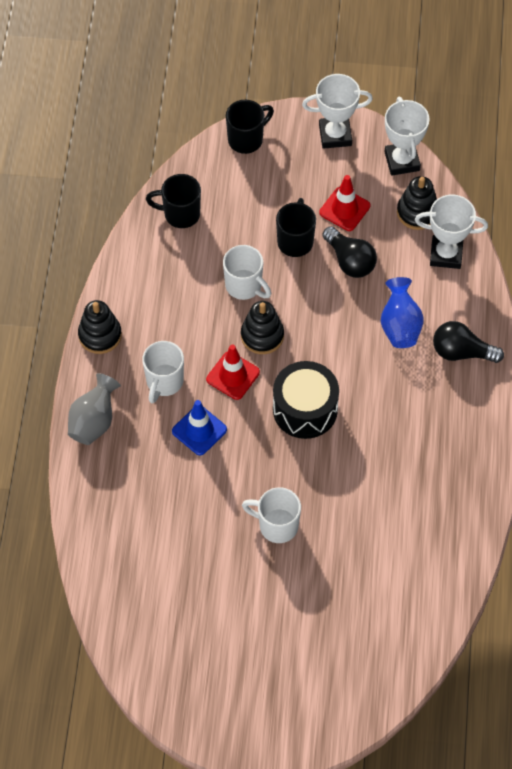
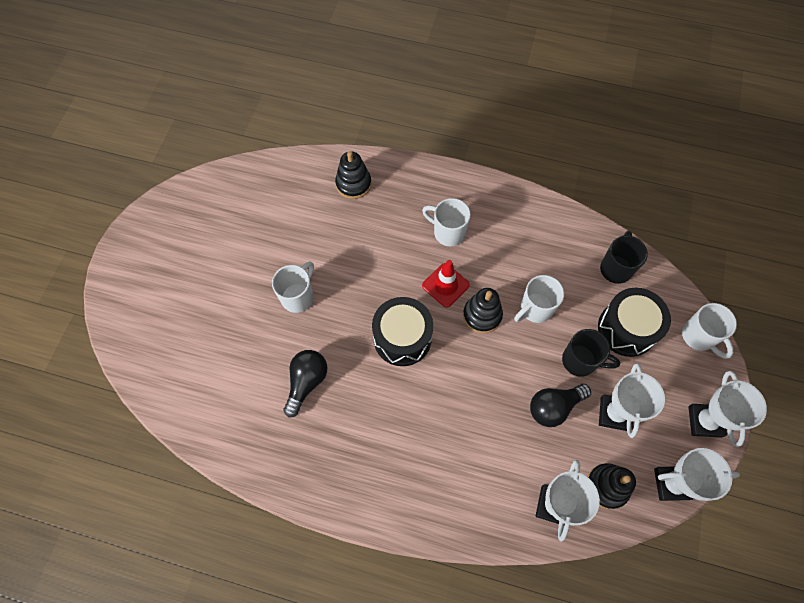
camera: 100 degrees right, 5 degrees up
grey vase [68,373,121,445] -> none
black stacking toy [78,300,122,354] -> black stacking toy moved to [335,151,371,199]
blue traffic cone [172,400,227,456] -> none
black mug [226,100,274,154] -> white mug [682,303,737,359]
red traffic cone [319,175,370,231] -> white trophy [599,363,665,438]
blue vase [381,277,424,348] -> none
black light bulb [433,321,504,363] -> black light bulb moved to [283,350,327,417]
none -> black drum [598,288,671,357]

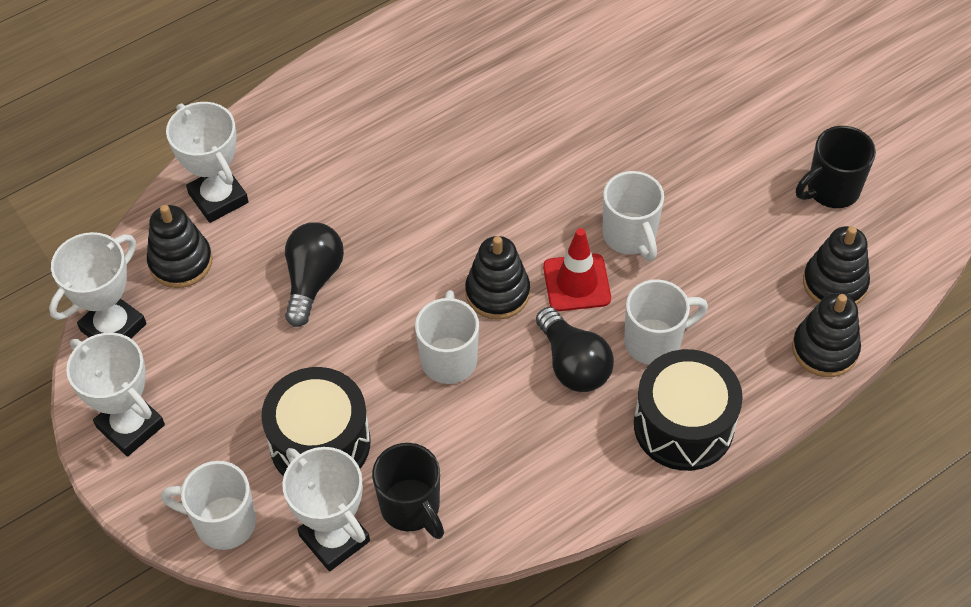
camera: 130 degrees right, 10 degrees down
white mug [272,261,314,313] -> white mug moved to [603,171,664,261]
black light bulb [283,350,327,417] -> black light bulb moved to [536,307,614,392]
black drum [372,297,433,366] -> black drum moved to [634,349,743,471]
black mug [562,329,620,377] -> black mug moved to [796,126,876,208]
white trophy [599,363,665,438] -> white trophy moved to [282,447,370,571]
none -> black stacking toy [792,293,861,377]

